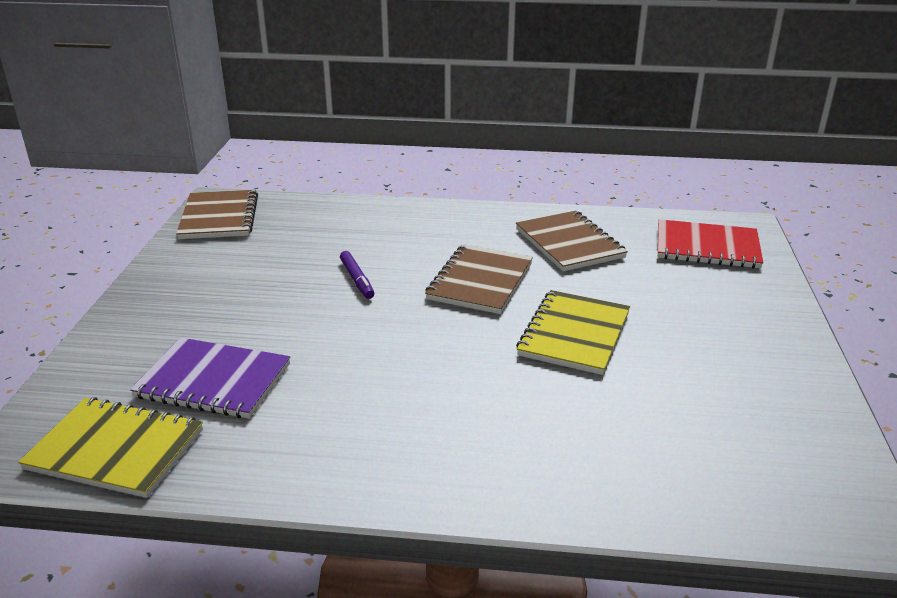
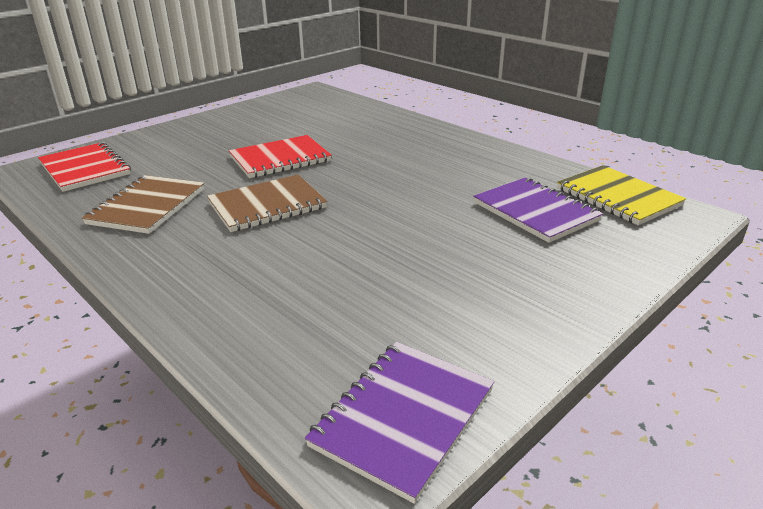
camera: 140 degrees left, 0 degrees up
brown notebook [176,190,258,239] -> purple notebook [305,342,494,504]
purple marker [340,251,374,299] -> none
yellow notebook [516,290,630,375] -> red notebook [229,135,332,178]

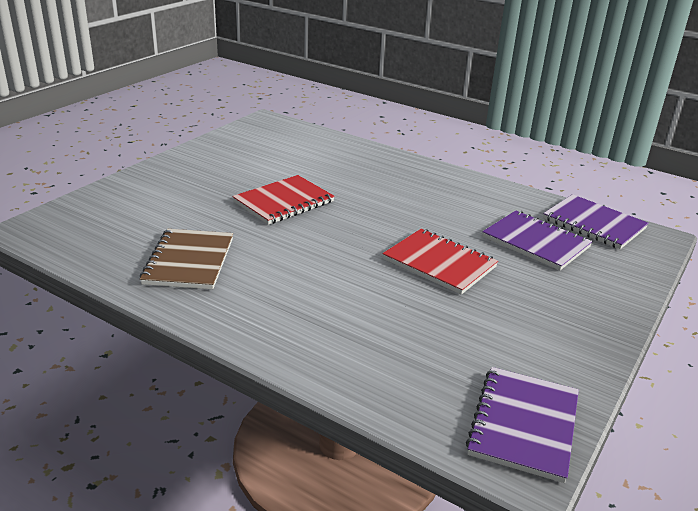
camera: 15 degrees left, 0 degrees up
red notebook [38,142,131,192] -> red notebook moved to [383,229,498,295]
brown notebook [207,175,327,232] -> none
yellow notebook [557,165,686,225] -> purple notebook [543,194,649,249]

